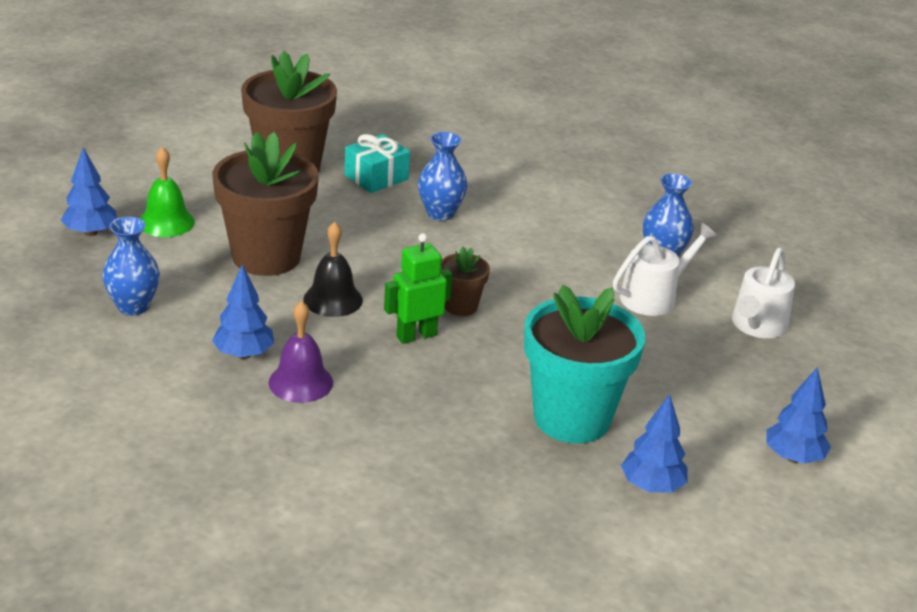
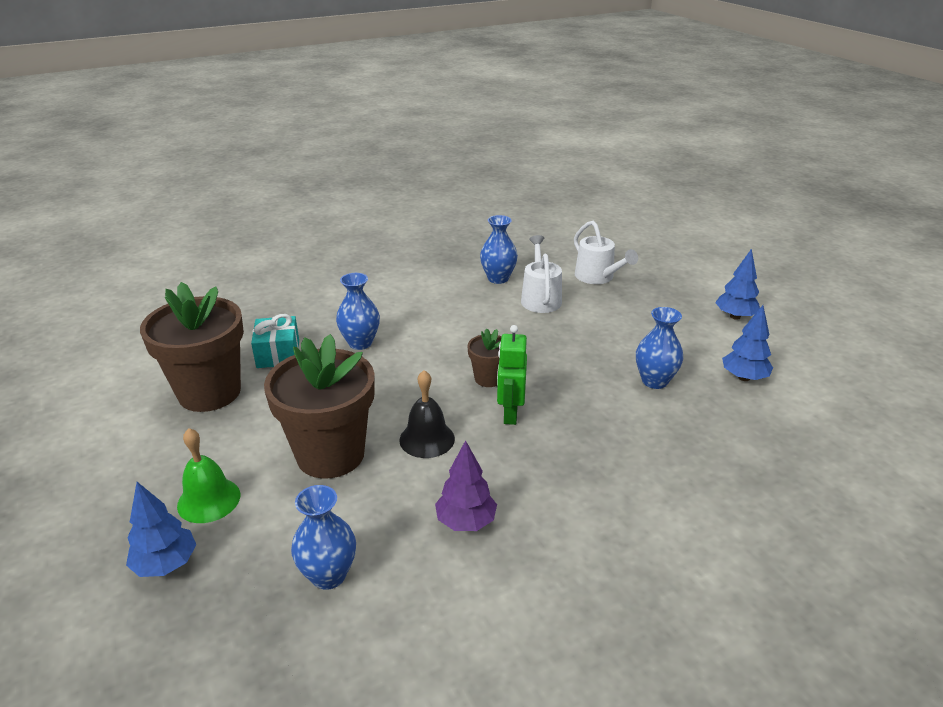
camera: 55 degrees left, 0 degrees up
blue tree [212,265,274,359] -> purple tree [435,440,497,531]
purple bell [269,301,333,403] -> none
turquoise flower pot [524,285,645,443] -> blue vase [636,307,683,389]

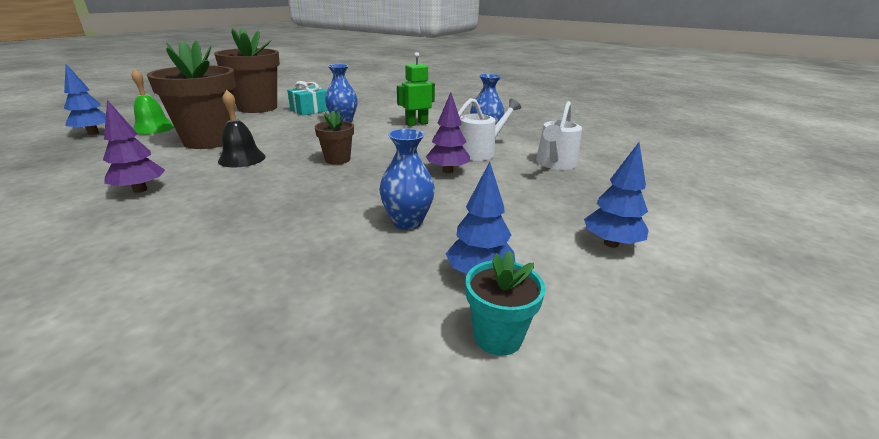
camera: 55 degrees right, 5 degrees down
blue vase [291,485,356,590] -> none
green robot [497,325,527,425] -> green robot moved to [397,52,435,126]
none -> purple tree [426,92,470,173]
none -> turquoise flower pot [466,250,545,356]

